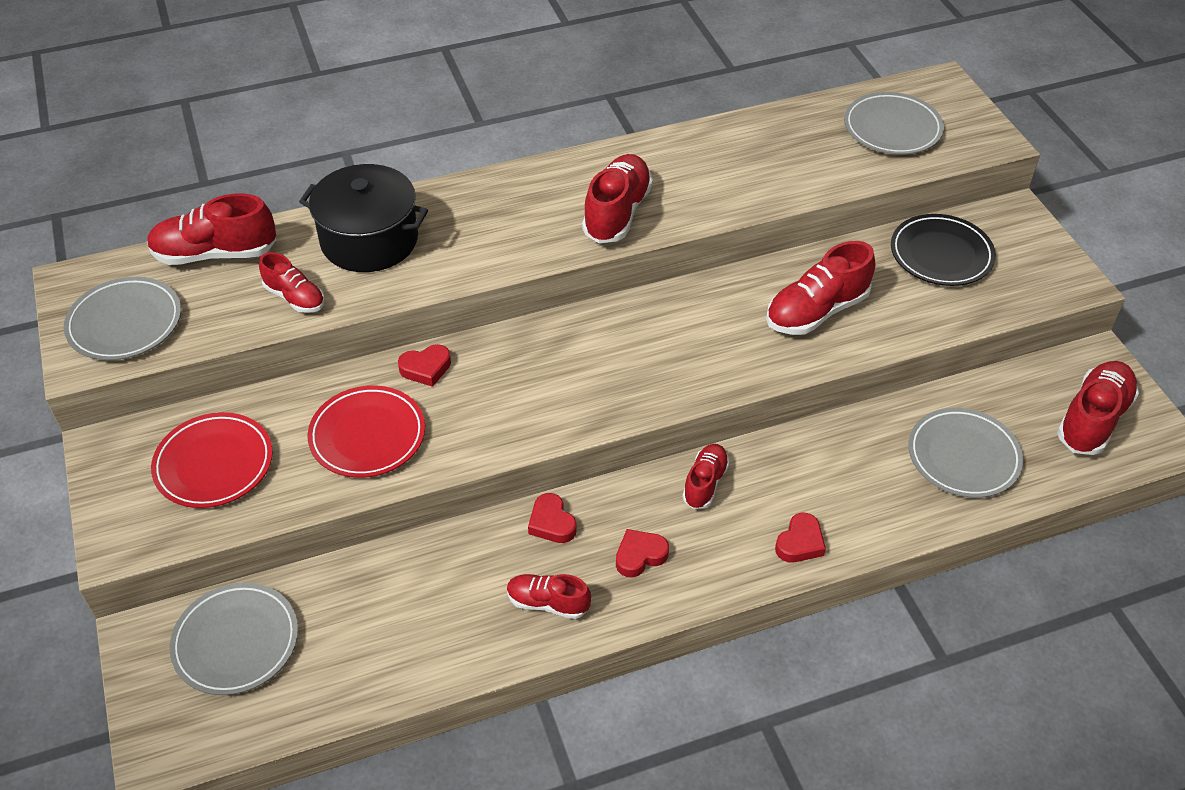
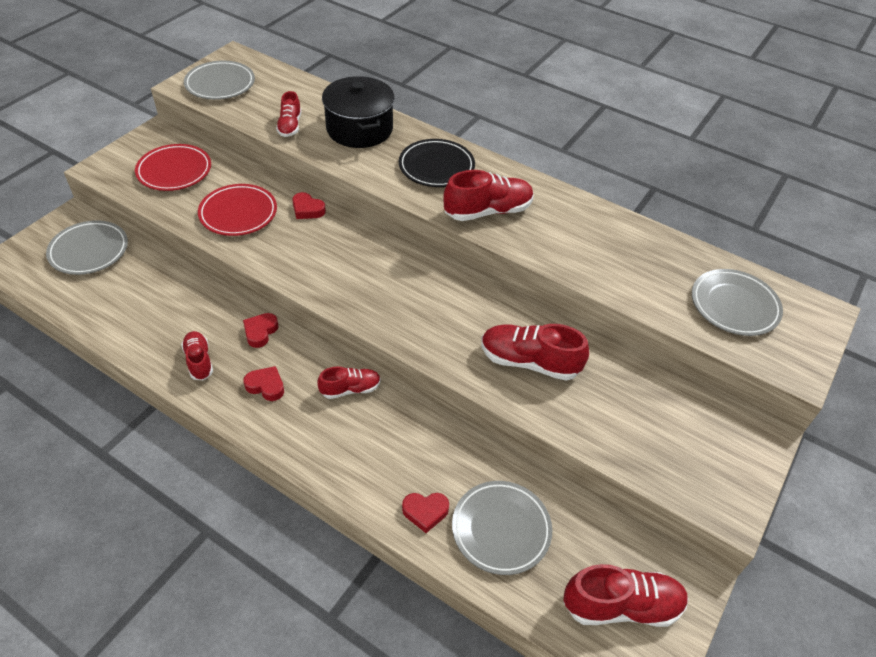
camera: 50 degrees right, 0 degrees up
red shoe [147,194,276,265] -> none
red heart [775,513,826,563] -> red heart moved to [402,493,449,533]
black plate [891,214,996,286] -> black plate moved to [399,139,475,187]

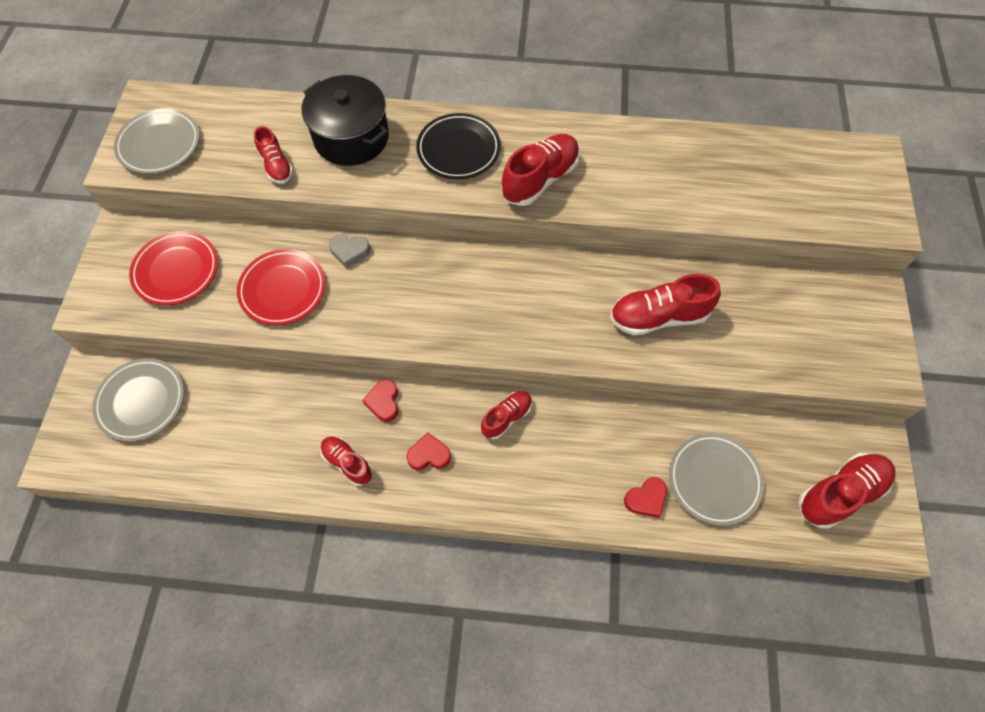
camera: 25 degrees left, 15 degrees up
red heart [292,192,326,219] -> grey heart [329,235,370,268]
grey plate [692,269,783,336] -> none

